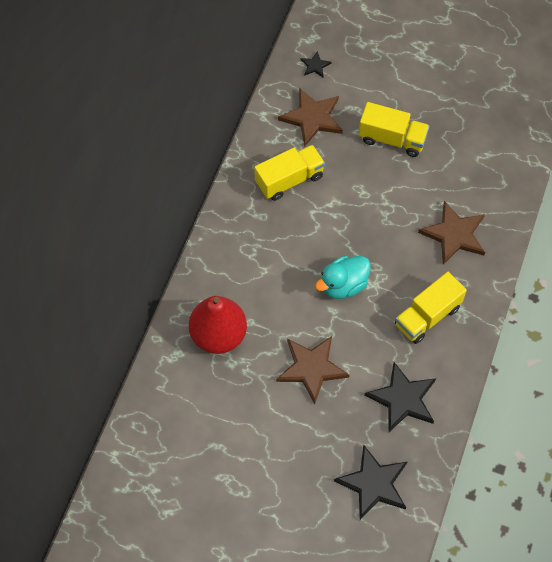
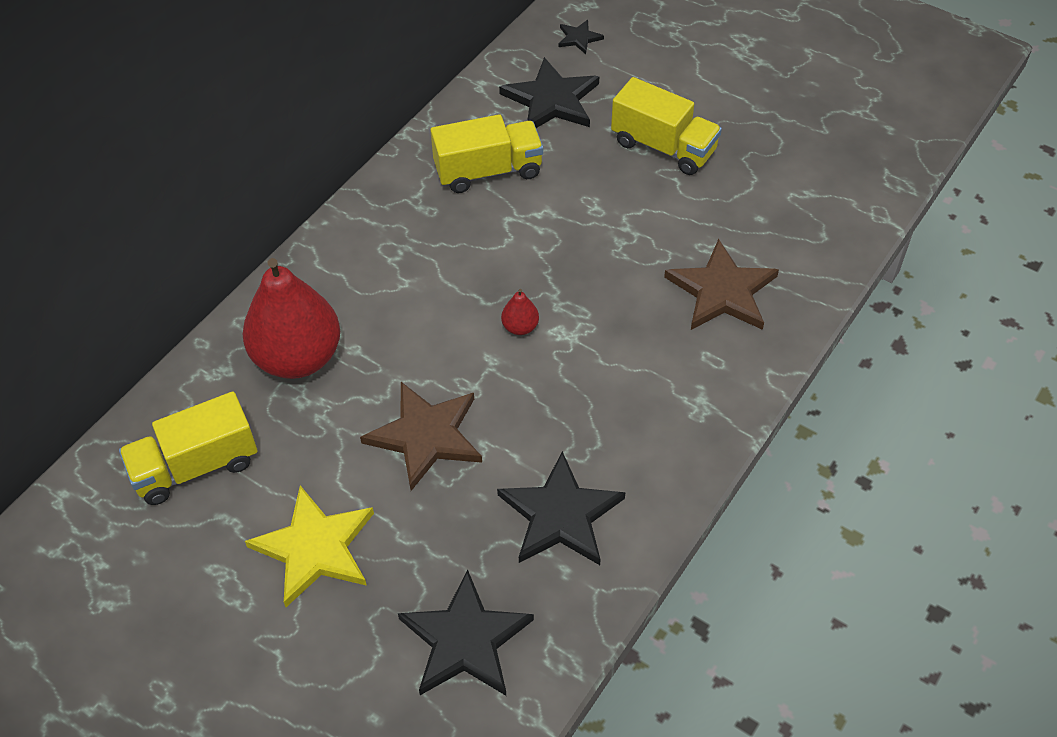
camera: 15 degrees right, 10 degrees down
brown star [278,88,343,147] -> black star [499,57,599,128]
turquoise duck [315,256,371,299] -> red pear [501,289,539,335]
yellow truck [395,272,467,344] -> yellow truck moved to [119,391,258,505]
none -> yellow star [245,485,374,607]

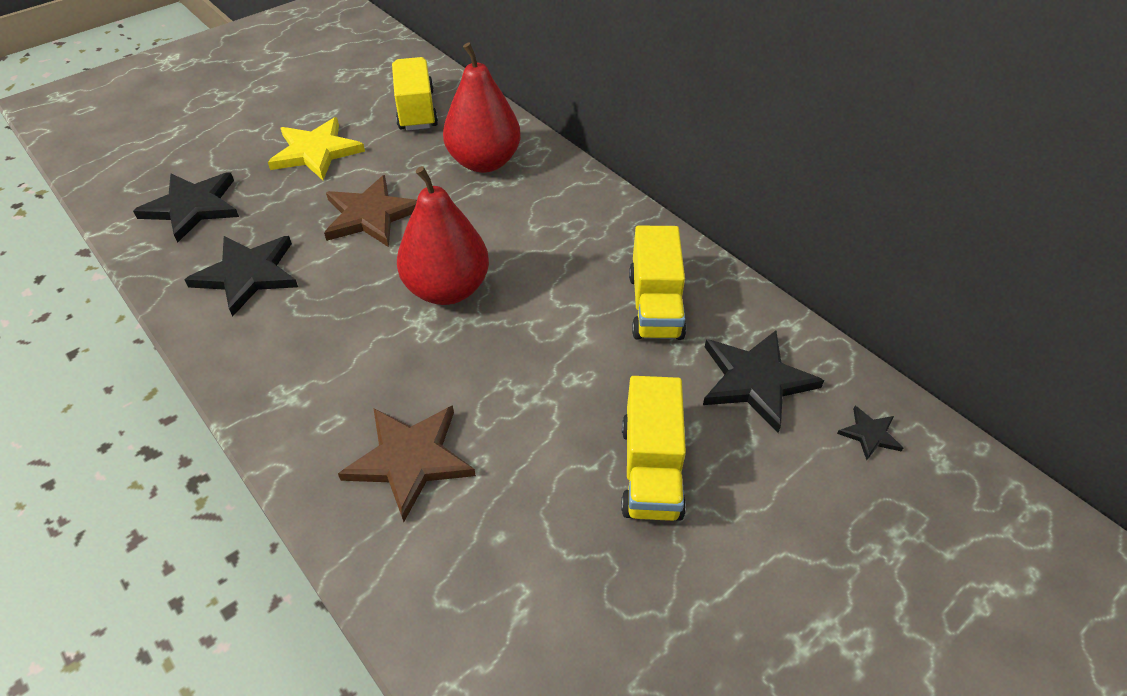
camera: 105 degrees right, 5 degrees down
red pear [501,289,539,335] -> red pear [397,166,489,305], size x2.47
yellow truck [611,77,722,175] -> yellow truck turned 45 degrees counterclockwise [621,376,686,521]

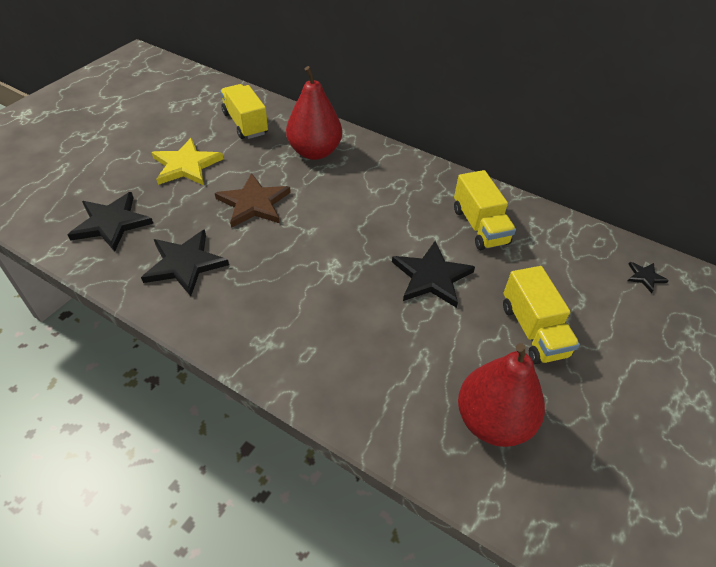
camera: 20 degrees left, 0 degrees up
brown star [338,405,476,522] -> none
red pear [397,166,489,305] -> red pear moved to [458,343,545,447]
black star [703,330,824,433] -> black star moved to [392,241,475,308]

